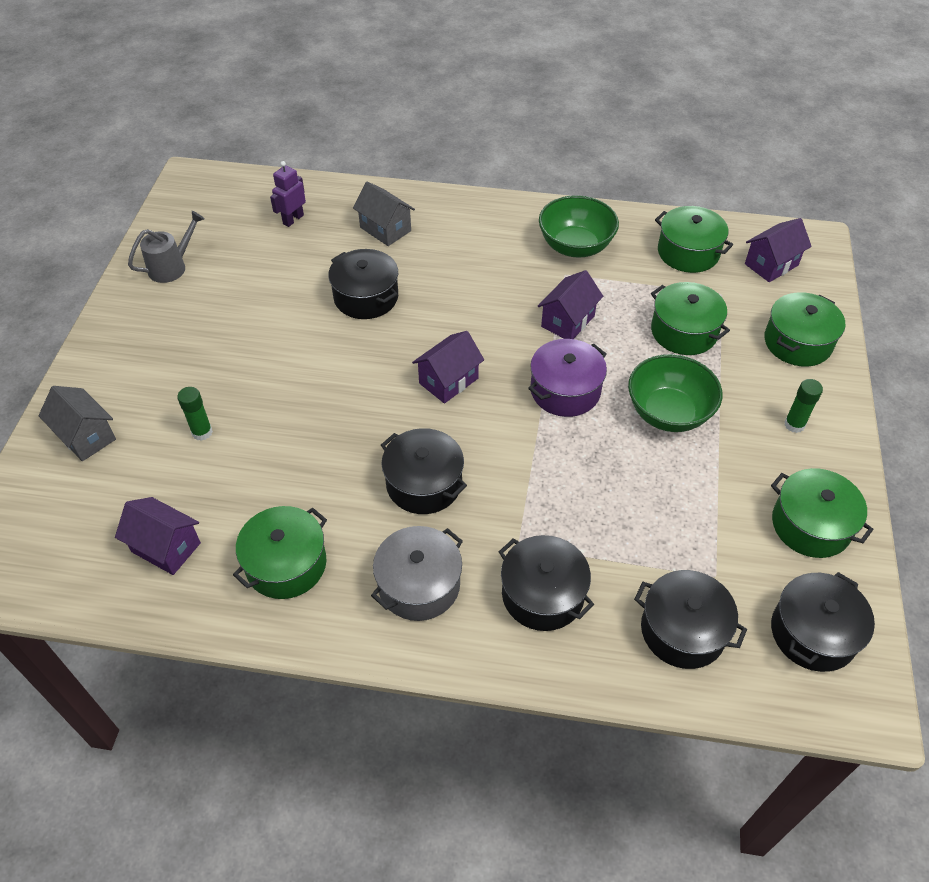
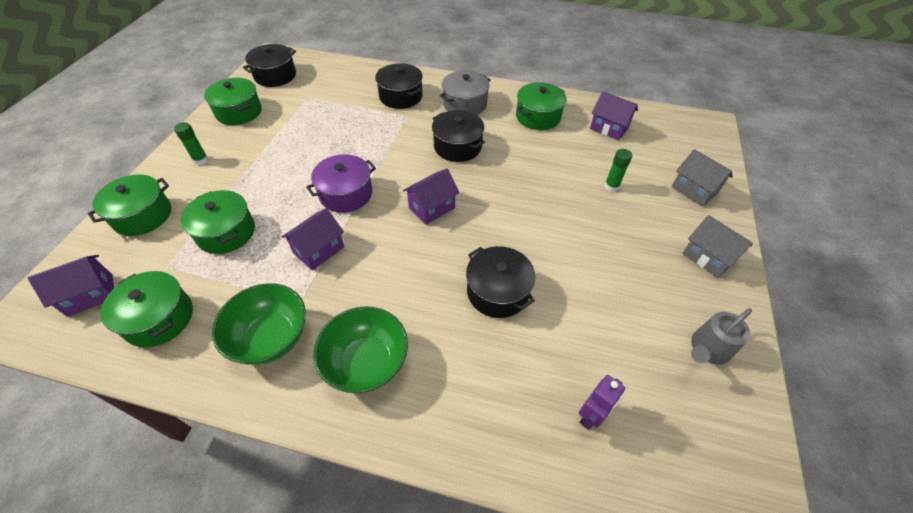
camera: 175 degrees left, 0 degrees up
grey house [353,182,415,246] -> grey house moved to [682,215,753,278]
green bowl [628,354,722,432] -> green bowl moved to [313,306,408,393]
black pot [634,570,747,669] -> none

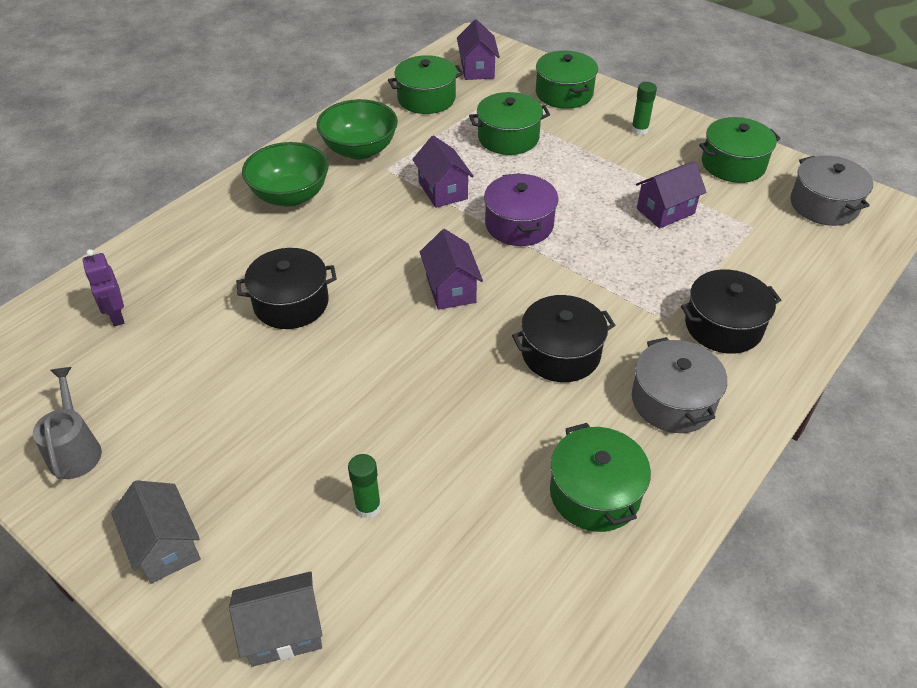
camera: 115 degrees right, 5 degrees down
black pot [243,44,296,87] -> grey pot [790,155,873,226]
purple house [590,92,638,140] -> purple house moved to [636,161,706,229]
grey house [682,215,753,278] -> grey house turned 75 degrees clockwise [111,480,201,584]

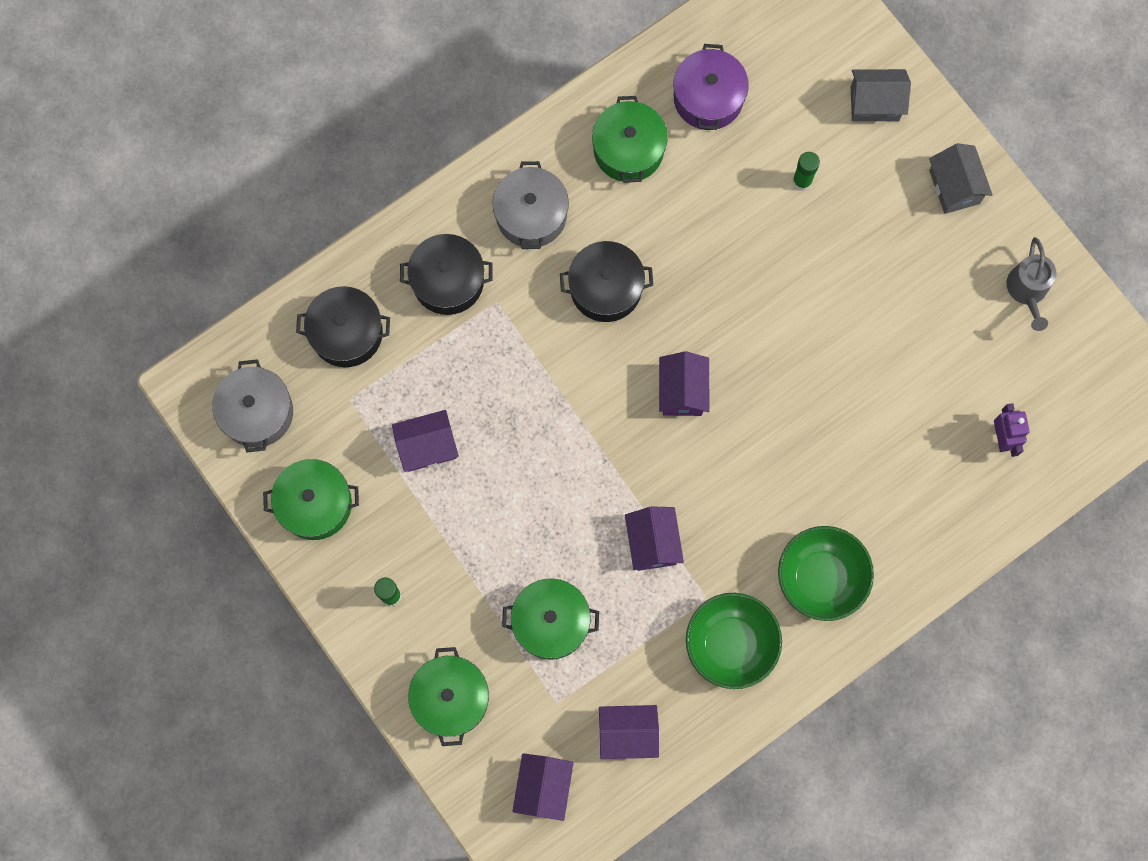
camera: 165 degrees left, 30 degrees up
black pot [236,248,337,329] -> black pot moved to [296,286,390,367]
green pot [388,55,464,114] -> purple house [599,705,659,759]
purple pot [484,173,558,246] -> purple pot moved to [673,44,749,130]

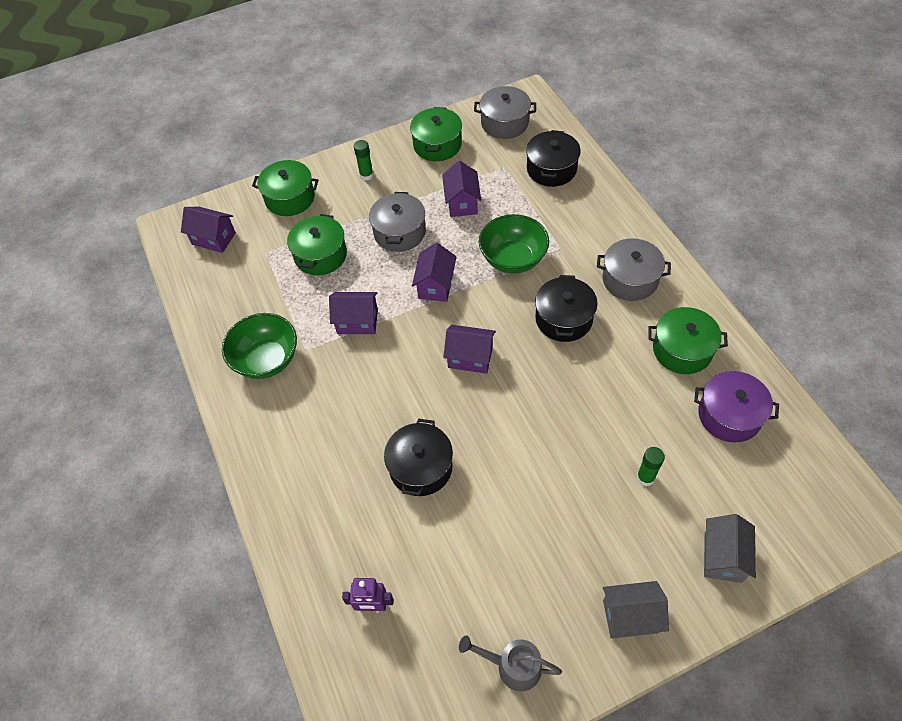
camera: 105 degrees right, 20 degrees down
black pot [400,234,493,315] -> black pot moved to [384,419,453,496]
purple house [599,705,659,759] -> purple house moved to [412,243,457,302]
green bowl [778,526,874,621] -> green bowl moved to [479,214,549,274]
none -> grey pot [369,192,426,252]

